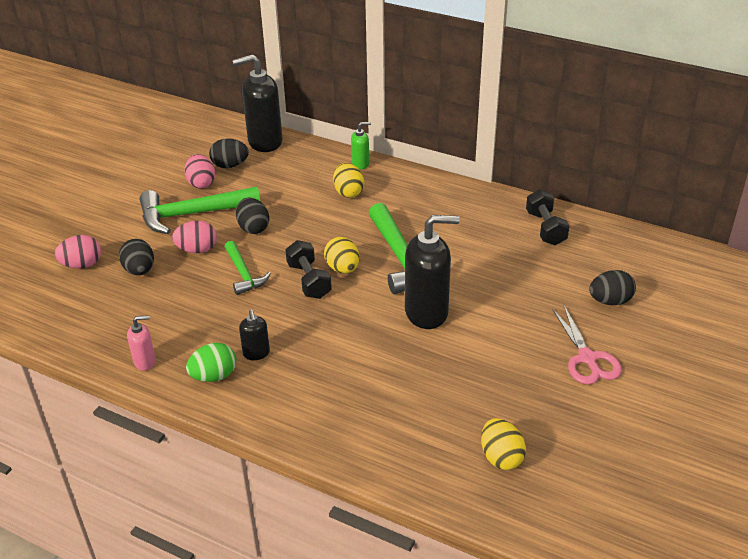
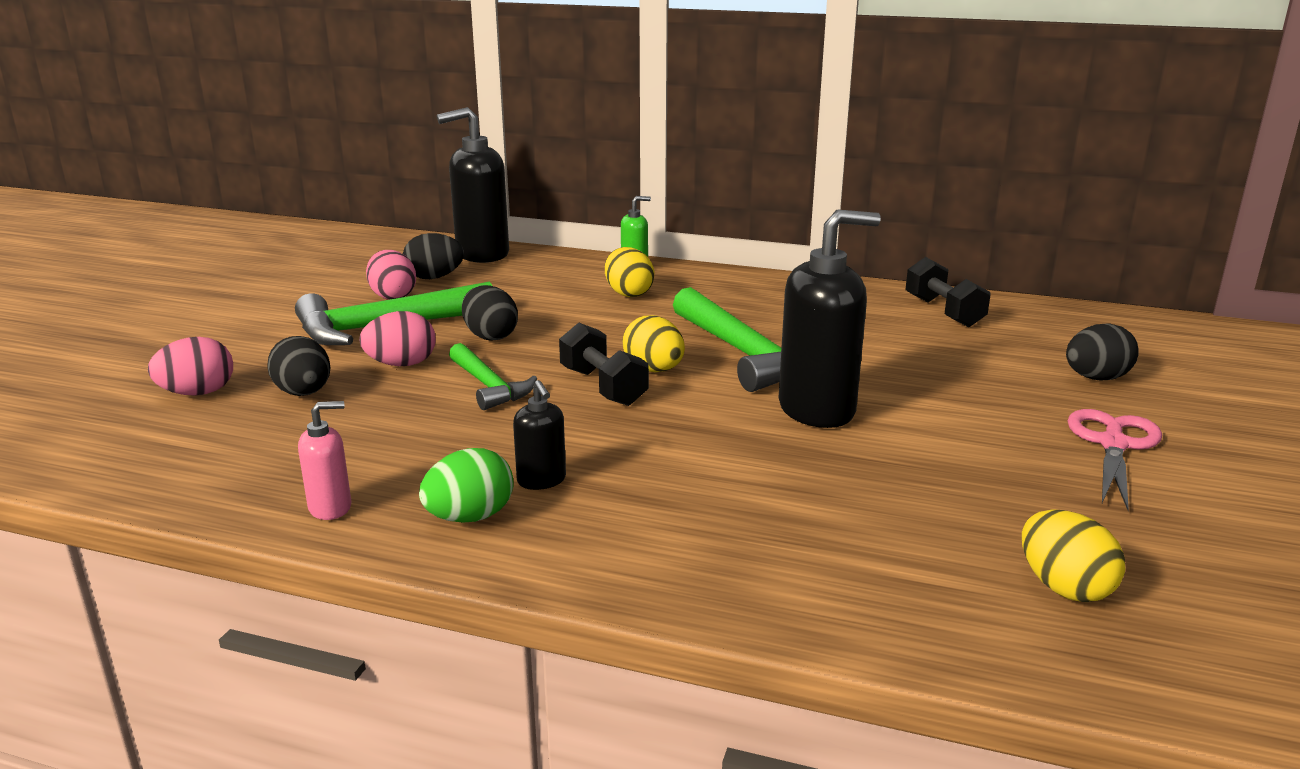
camera: 10 degrees left, 15 degrees down
pink scissors [552,306,622,384] -> pink scissors turned 135 degrees counterclockwise [1067,409,1162,510]

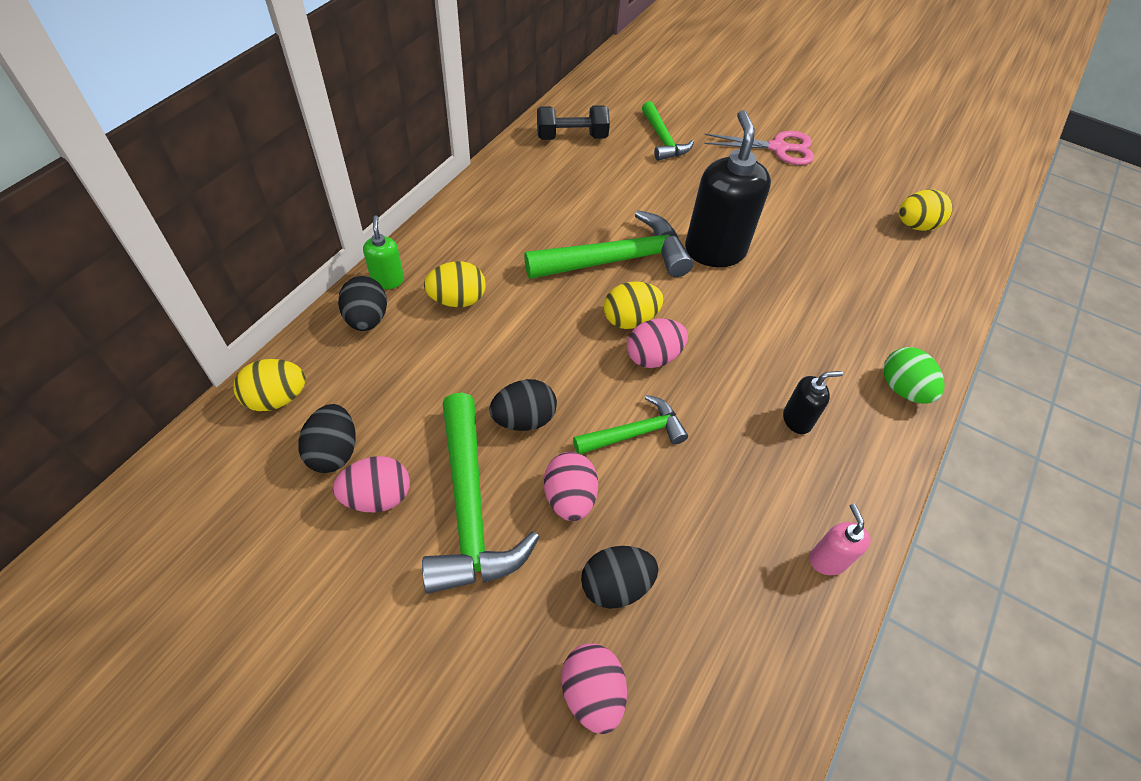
camera: 80 degrees left, 30 degrees up
green egg [419,448,514,522] -> green egg moved to [883,347,945,404]
black soap dispenser [437,107,509,263] -> yellow egg [234,359,306,411]
black dumbbell [559,323,649,406] -> pink egg [627,318,688,368]
black egg [1066,323,1139,380] -> black egg moved to [338,276,387,331]
pink scissors [1067,409,1162,510] -> pink scissors turned 150 degrees clockwise [704,131,814,165]
none -> green hammer [642,101,694,161]

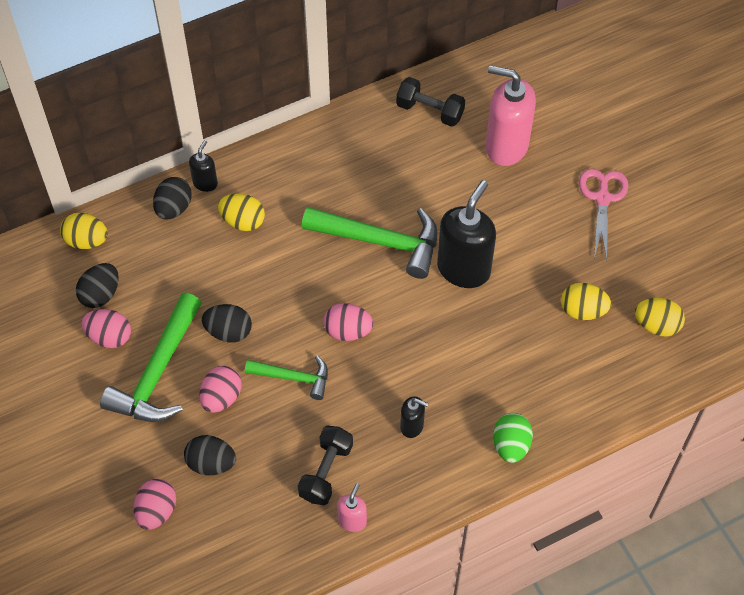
camera: 35 degrees right, 5 degrees up
green soap dispenser [363,215,404,289] -> black soap dispenser [189,140,218,192]
yellow egg [604,281,664,329] -> yellow egg moved to [561,283,611,320]
green hammer [642,101,694,161] -> pink soap dispenser [486,65,536,166]
pink scissors [704,131,814,165] -> pink scissors turned 120 degrees counterclockwise [579,168,629,260]
none -> black dumbbell [298,426,353,505]

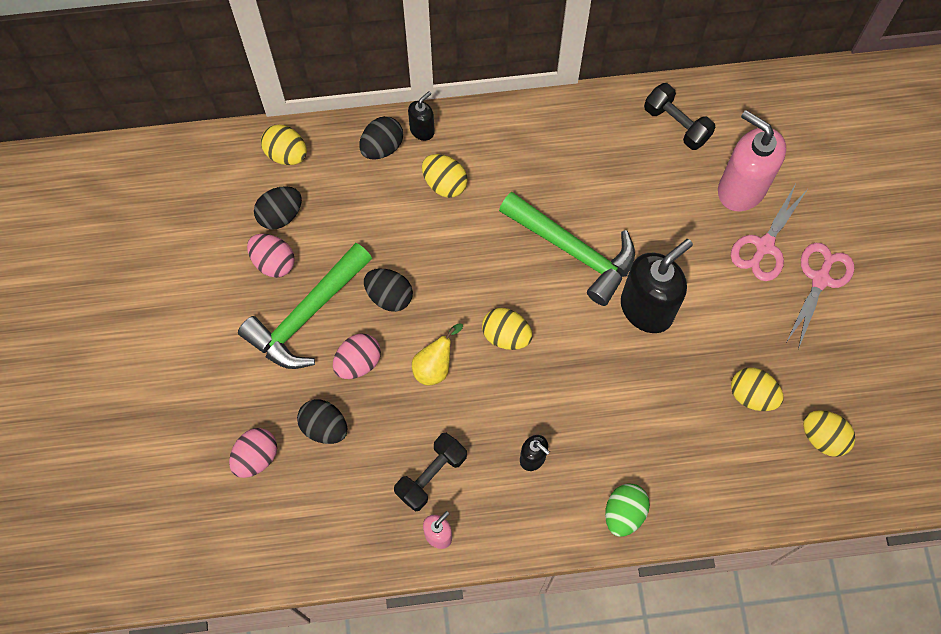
camera: 20 degrees right, 10 degrees up
green hammer [245,356,328,400] -> yellow pear [412,323,463,386]
pink egg [323,303,373,341] -> yellow egg [482,308,532,350]
none -> pink scissors [731,184,808,281]

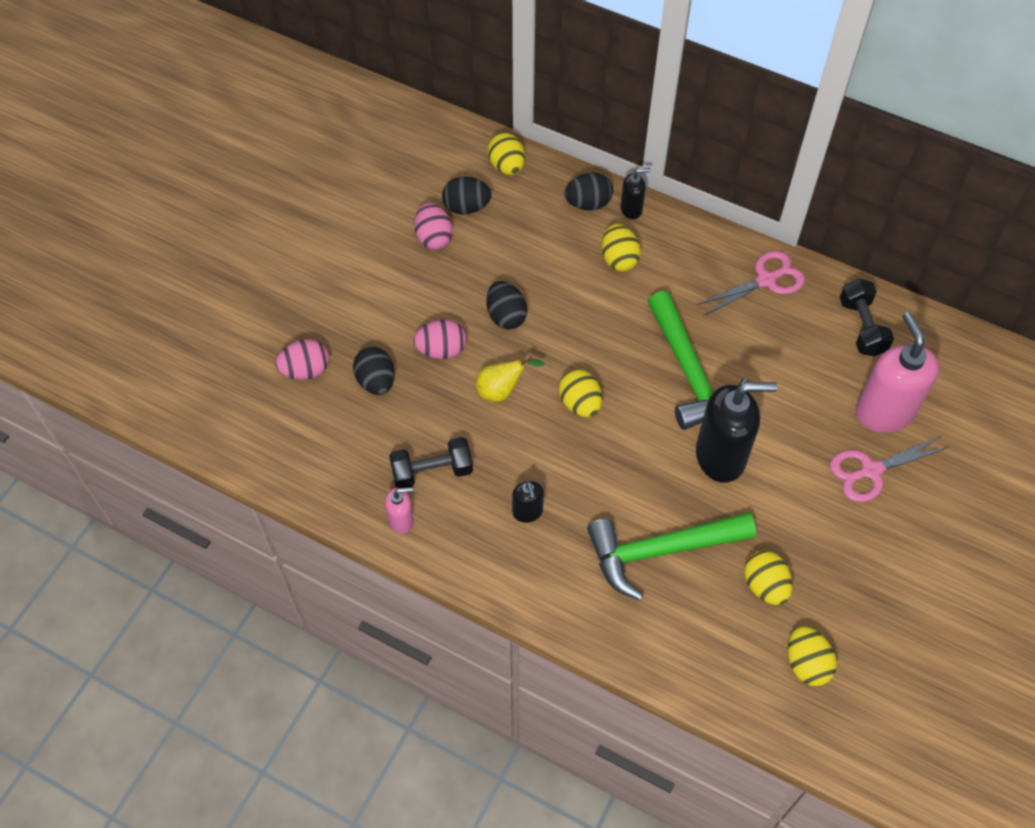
camera: 35 degrees right, 10 degrees down
green hammer [238,243,372,369] -> green hammer moved to [587,512,756,600]
green egg [605,483,650,537] -> none
pink scissors [787,243,854,349] -> pink scissors moved to [697,250,805,316]

